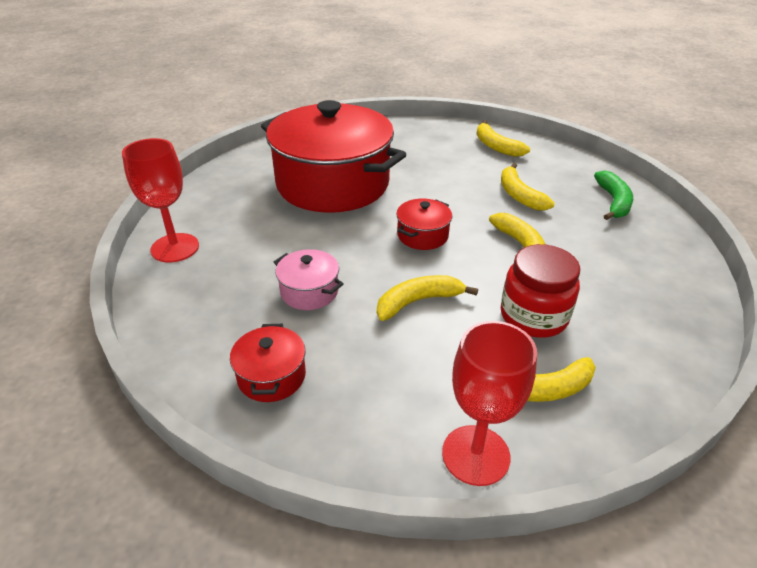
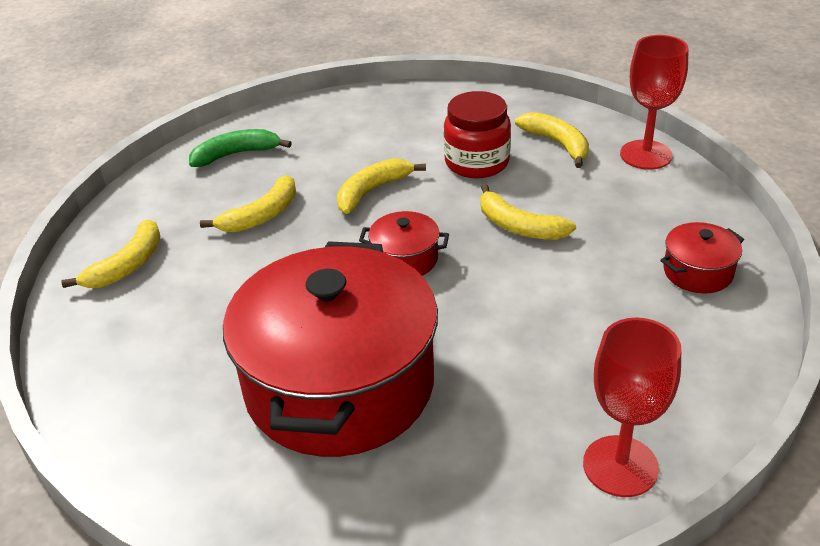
camera: 115 degrees left, 0 degrees up
pink pot [274,249,344,310] -> none

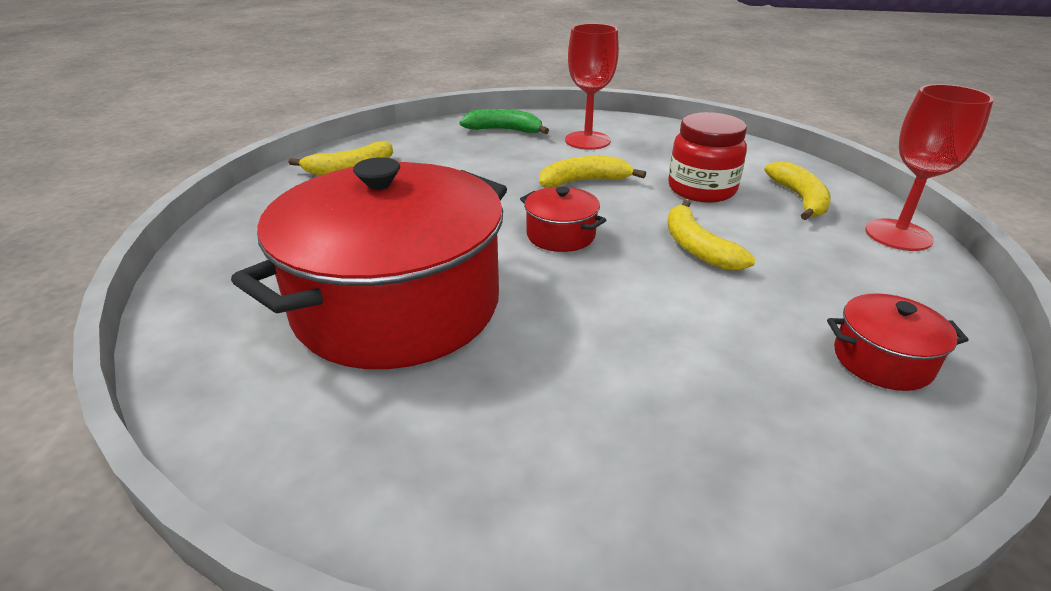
camera: 30 degrees right, 5 degrees down
yellow banana [200,175,296,232] -> none
red goblet [583,318,681,497] -> red goblet moved to [565,23,619,150]

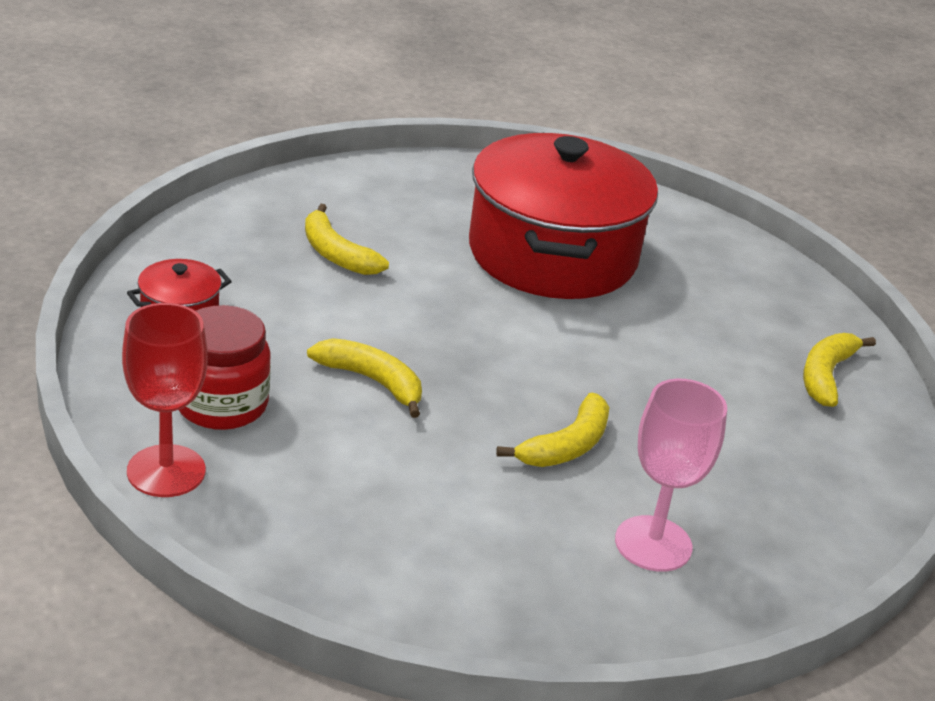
camera: 140 degrees right, 0 degrees up
green banana [460,109,549,134] -> none
red pot [520,186,606,252] -> none
red goblet [565,23,619,150] -> pink goblet [615,379,727,572]
red jar [668,112,747,203] -> red jar moved to [179,305,271,430]
yellow banana [764,161,831,220] -> yellow banana moved to [305,204,389,275]

